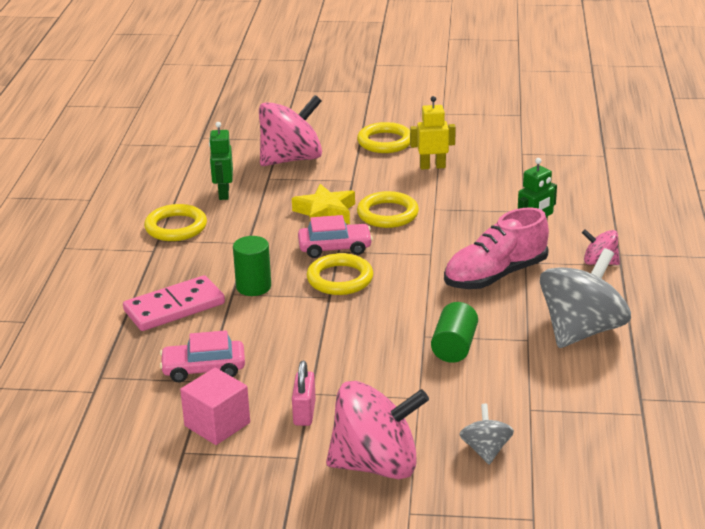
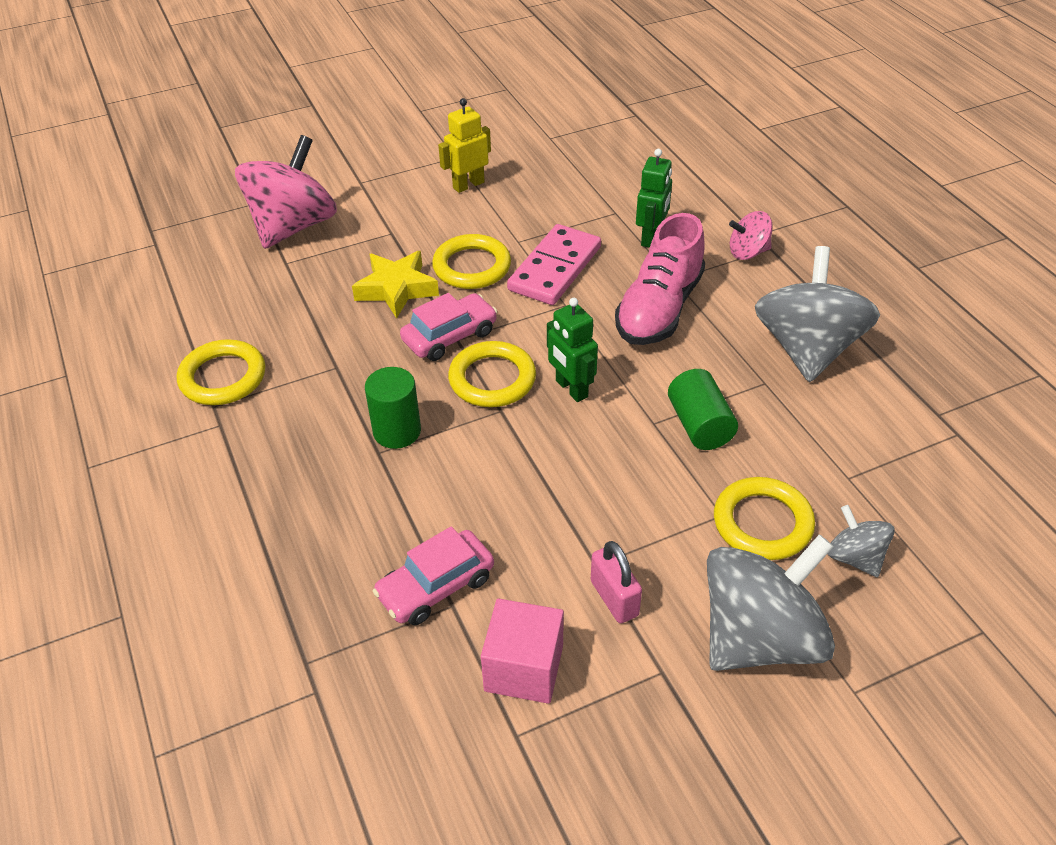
camera: 30 degrees left, 15 degrees up
pink domino [123,275,225,331] -> pink domino moved to [507,224,601,305]
green robot [209,122,233,200] -> green robot moved to [547,298,598,402]
pink spinning top [326,381,429,479] -> grey spinning top [707,534,835,671]
yellow ring [357,122,410,153] -> yellow ring moved to [714,477,815,560]

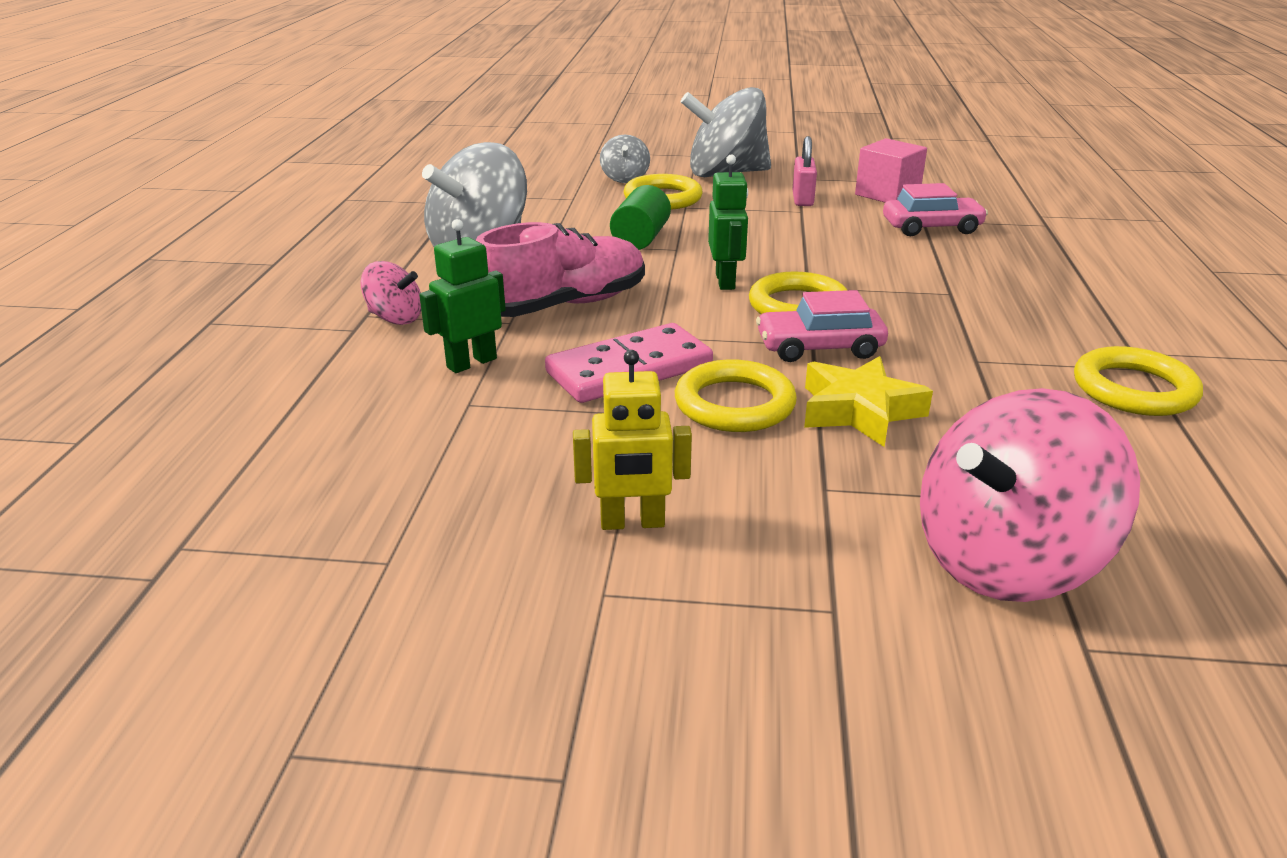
camera: 150 degrees left, 15 degrees down
green cylinder [365,367,421,449] -> none

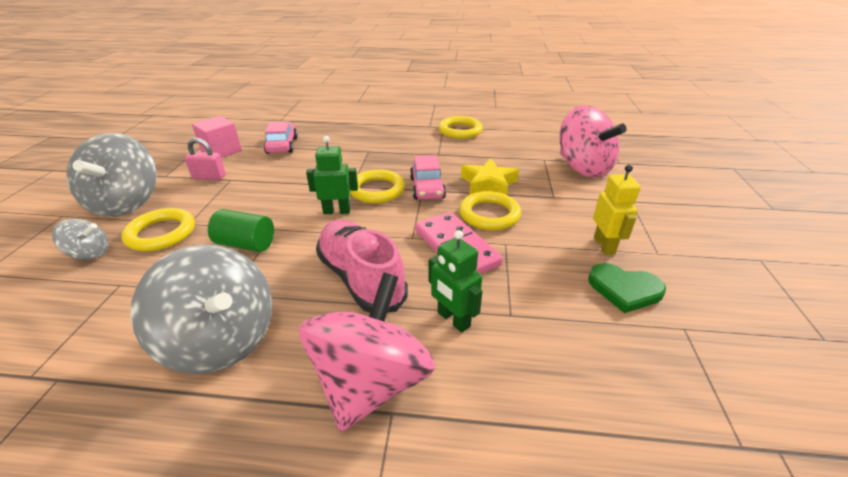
camera: 90 degrees left, 5 degrees up
pink spinning top [361,261,421,325] -> pink spinning top [299,273,435,432], size x2.05
none -> green heart [588,263,666,313]

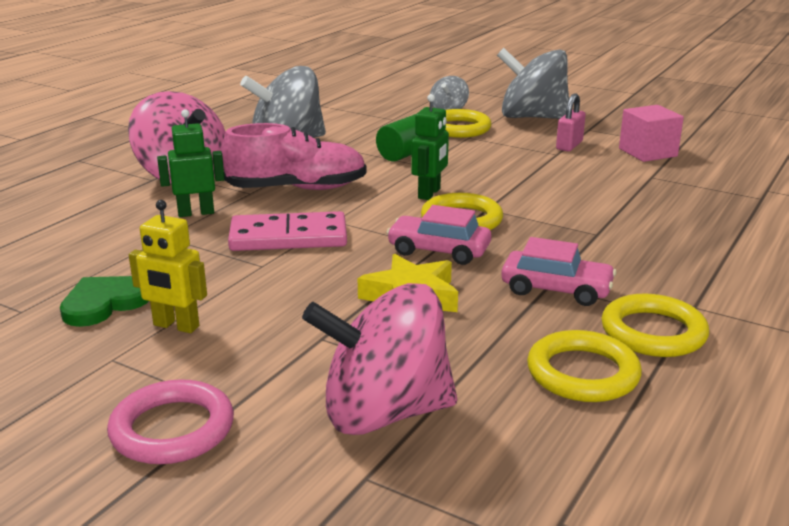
camera: 115 degrees right, 10 degrees down
pink car [264,121,298,154] -> pink car moved to [501,237,616,306]
yellow ring [459,191,521,230] -> yellow ring moved to [527,330,642,402]
none -> pink ring [107,379,234,464]

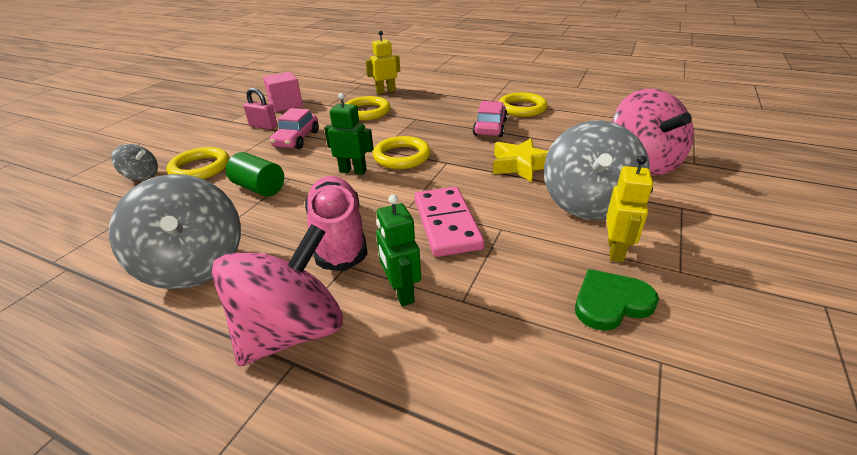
camera: 95 degrees left, 10 degrees up
green heart [60,276,149,327] -> green heart turned 120 degrees clockwise [575,269,659,331]
pink ring [107,379,234,464] -> none
pink car [386,205,491,265] -> pink car moved to [270,108,319,149]
grey spinning top [497,48,569,119] -> grey spinning top moved to [544,120,650,220]
yellow ring [527,330,642,402] -> yellow ring moved to [345,96,390,121]
none -> yellow robot [366,31,400,94]

